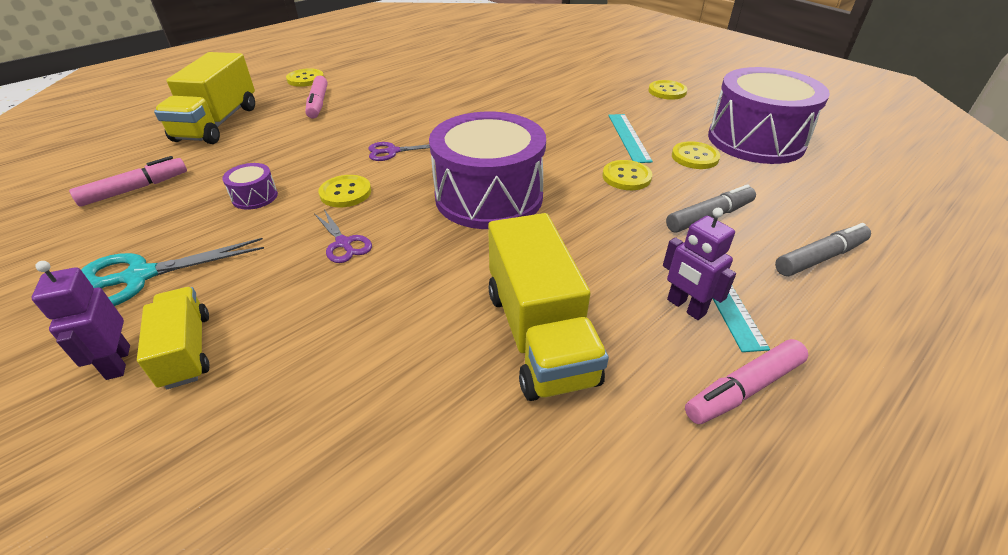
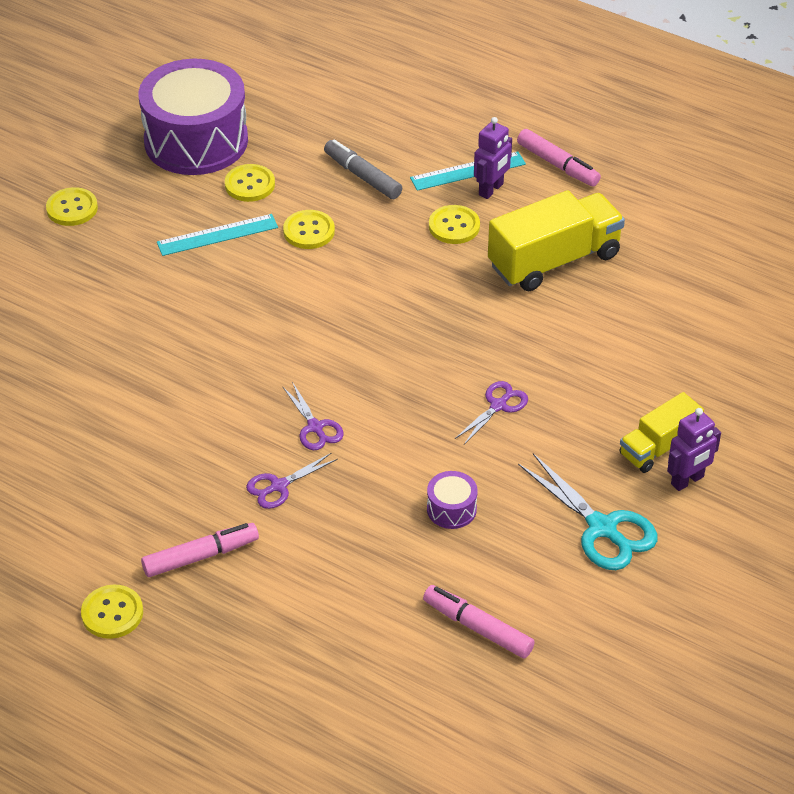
camera: 105 degrees left, 5 degrees up
yellow truck [154,52,255,144] -> none
yellow button [318,175,371,207] -> yellow button moved to [429,205,480,244]
purple drum [429,112,546,229] -> none
grey marker [775,223,871,276] -> none
none -> purple scissors [246,453,338,509]

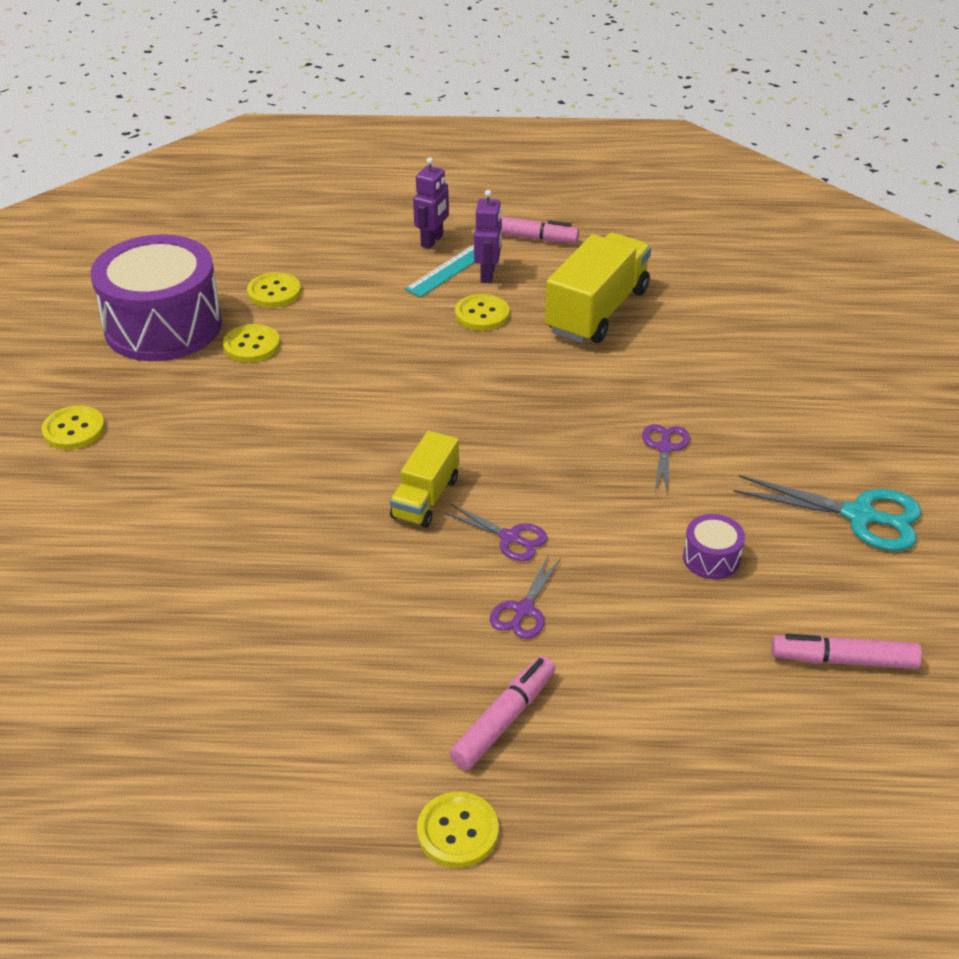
camera: 30 degrees left, 5 degrees down
turquoise ruler [157,214,278,256] -> none
yellow button [283,210,335,249] -> yellow button moved to [247,272,301,308]
grey marker [324,139,402,199] -> none
yellow truck [619,392,704,473] -> yellow truck moved to [390,431,459,528]
purple robot [667,408,721,491] -> purple robot moved to [413,157,449,249]

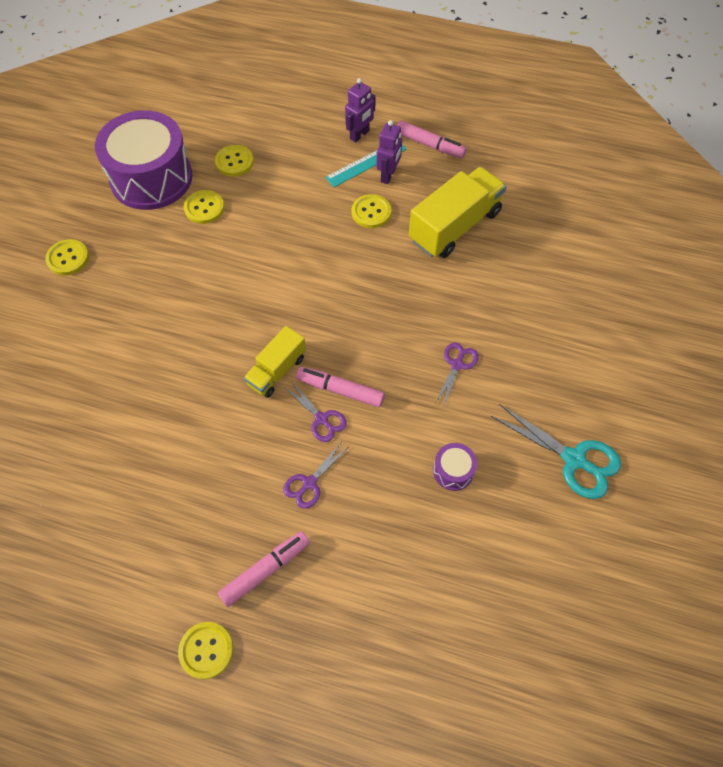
camera: 15 degrees right, 20 degrees up
pink marker [772,634,922,669] -> pink marker moved to [296,367,385,408]

